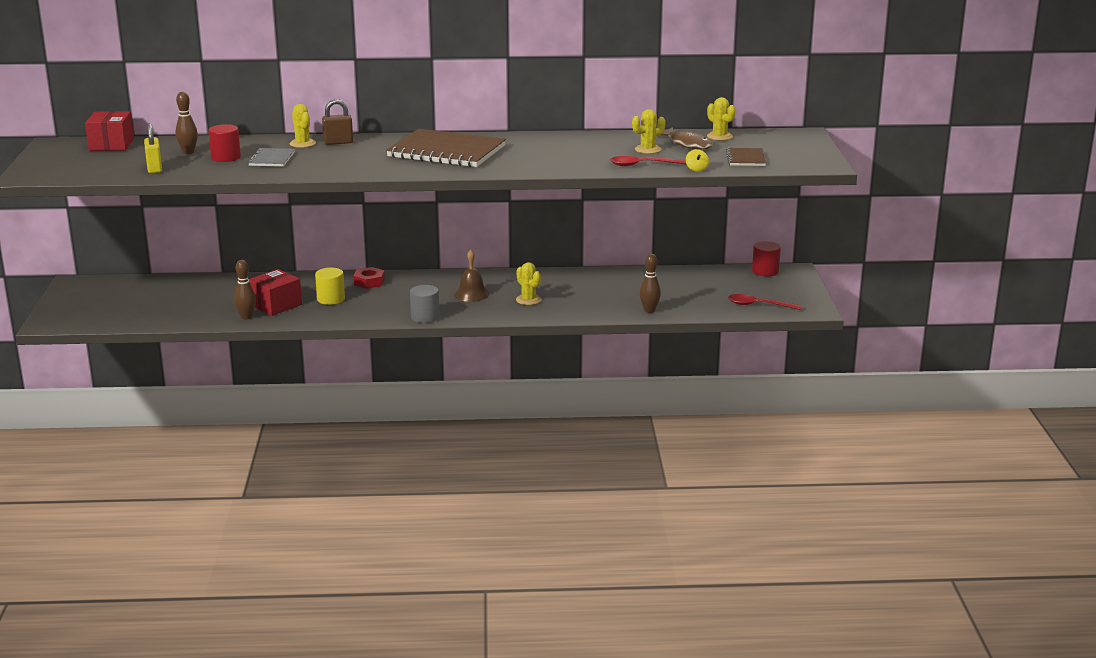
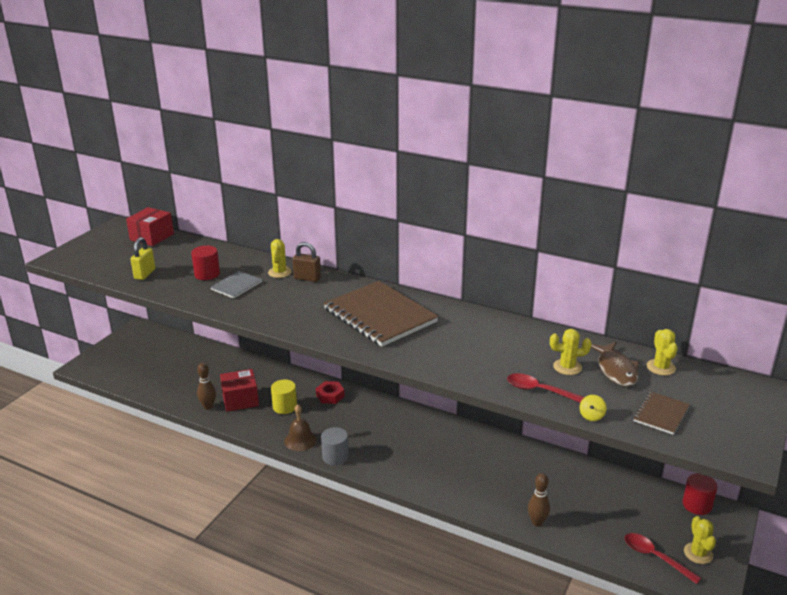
camera: 30 degrees right, 5 degrees up
brown bowling pin [175,92,198,154] -> none
brown bell [455,250,489,302] -> brown bell moved to [284,404,317,451]
yellow cactus [516,262,542,305] -> yellow cactus moved to [684,516,716,564]

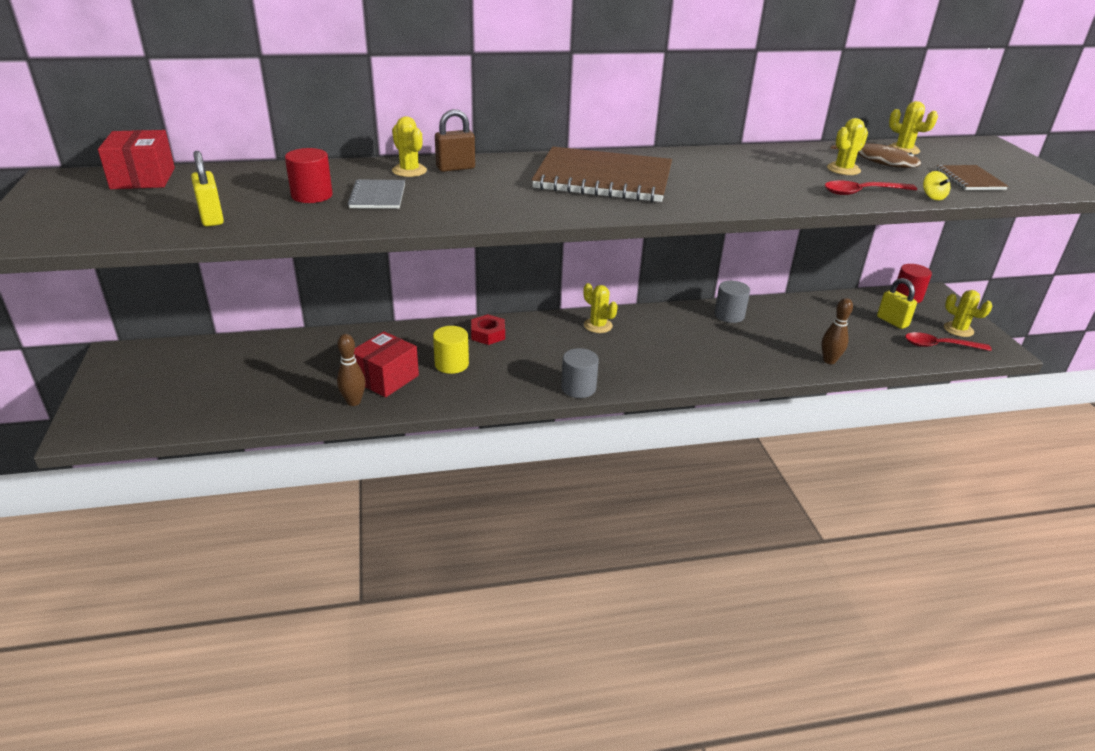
camera: 40 degrees left, 5 degrees up
brown bell [284,404,317,451] -> none
none -> yellow cactus [584,283,618,333]
none -> grey cylinder [714,281,750,323]
none -> yellow padlock [877,278,917,329]

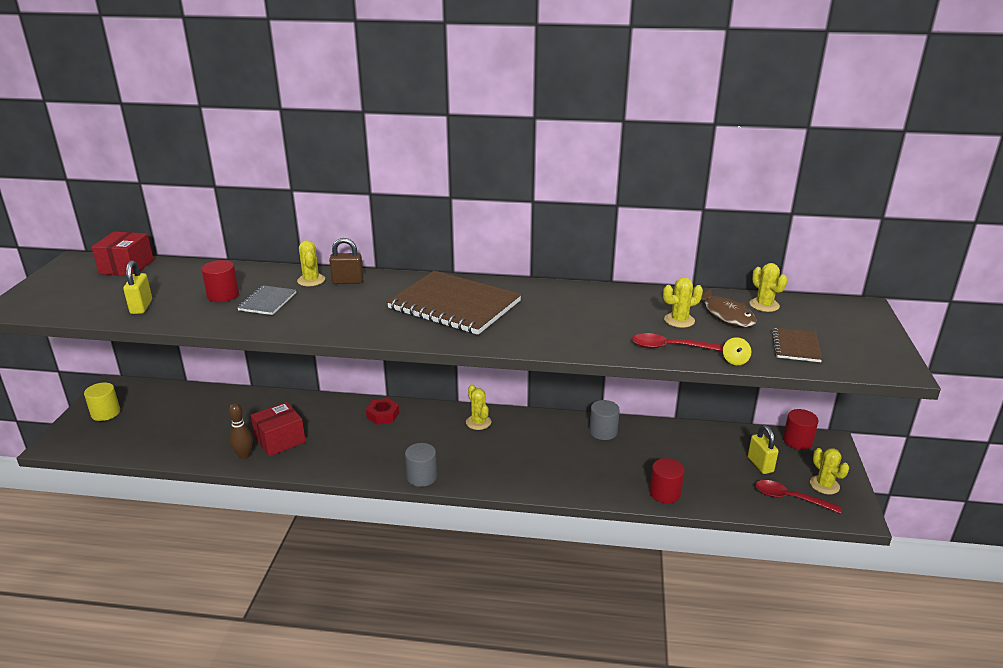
camera: 20 degrees right, 5 degrees down
yellow cylinder [433,326,469,374] -> yellow cylinder moved to [84,382,120,421]
brown bowling pin [821,298,853,364] -> red cylinder [649,458,685,503]

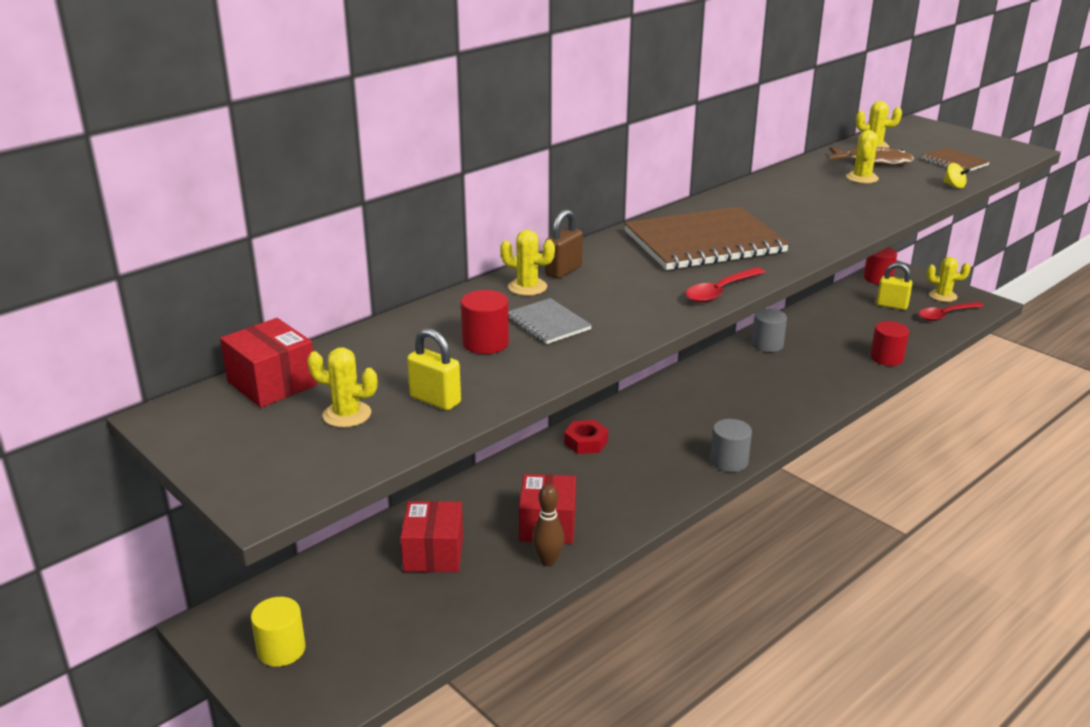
camera: 50 degrees left, 0 degrees up
yellow cactus [466,384,491,430] -> yellow cactus moved to [307,347,377,428]
red spoon [632,333,724,351] -> red spoon moved to [686,267,765,303]
none -> red box [400,501,463,572]

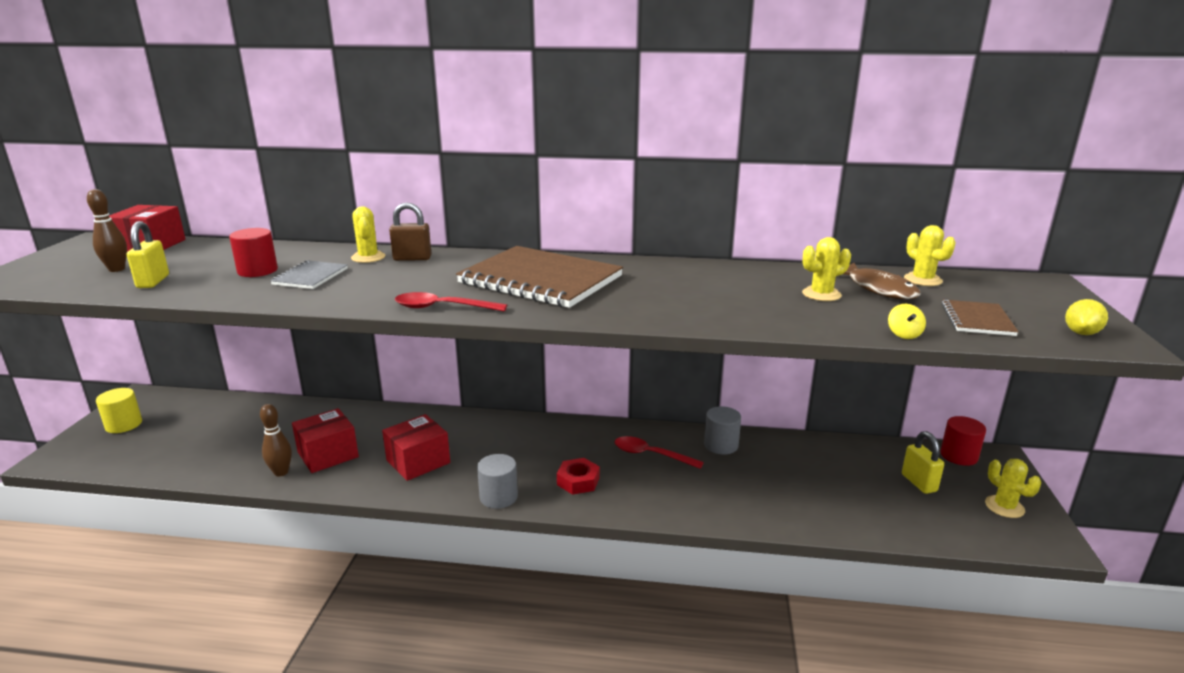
camera: 50 degrees right, 5 degrees down
yellow cactus [307,347,377,428] -> brown bowling pin [87,189,127,272]
red box [400,501,463,572] -> red box moved to [382,414,450,481]
red nut [564,420,608,454] -> red nut moved to [557,458,600,495]
red cylinder [870,321,909,366] -> none
red spoon [918,302,984,321] -> red spoon moved to [614,436,704,469]
none -> yellow lemon [1065,299,1108,335]

